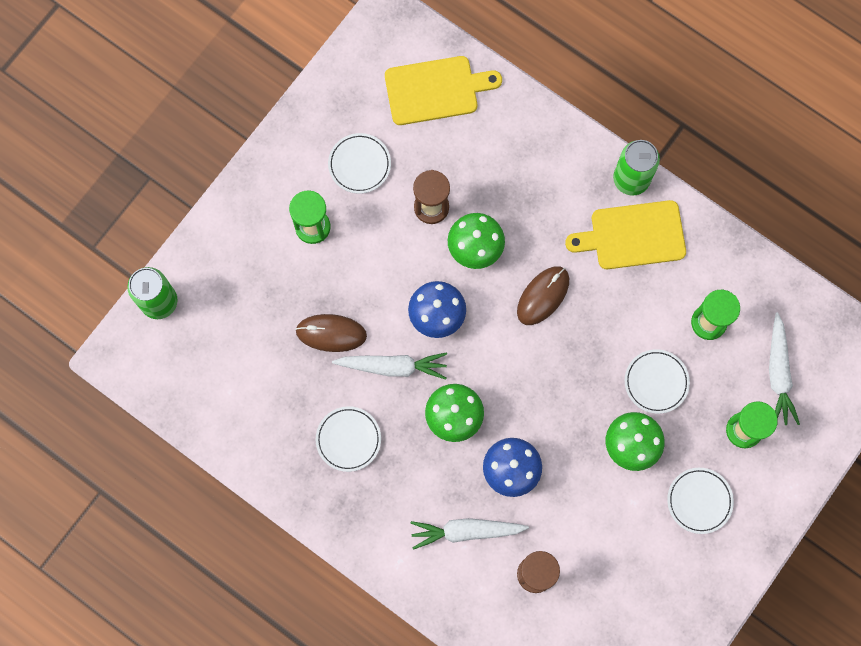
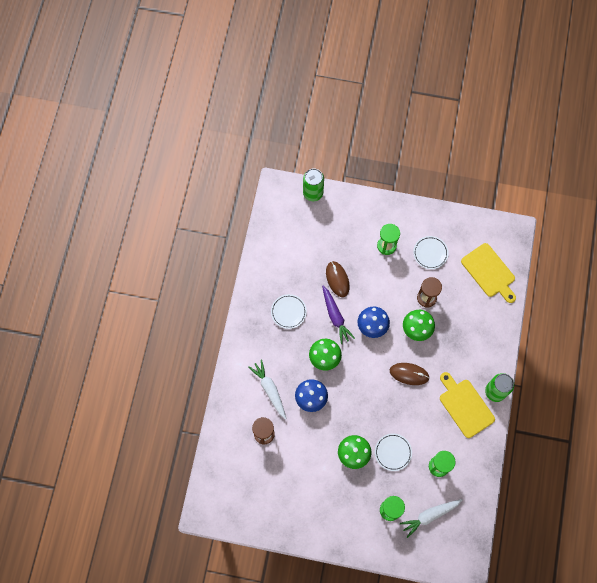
camera: 65 degrees right, 5 degrees down
white carrot [332,352,447,380] -> purple carrot [322,285,355,344]
white plate [667,468,734,534] -> none

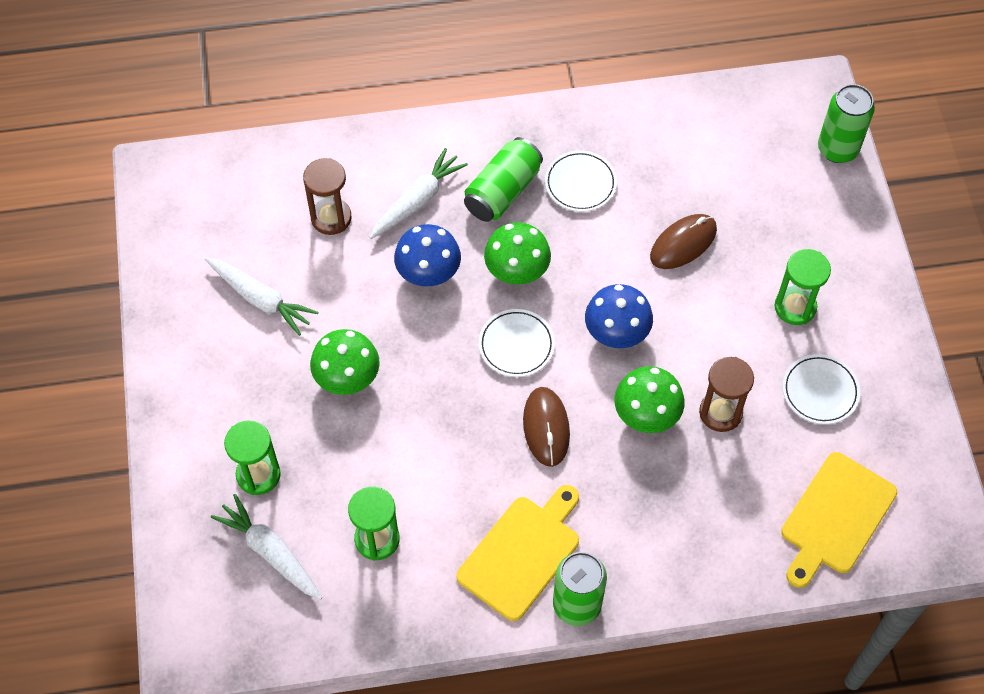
camera: 70 degrees right, 10 degrees down
purple carrot [322,285,355,344] -> none
white plate [375,433,412,471] -> white plate moved to [479,309,555,377]
none -> white carrot [205,257,318,336]
none -> green can [464,137,543,222]

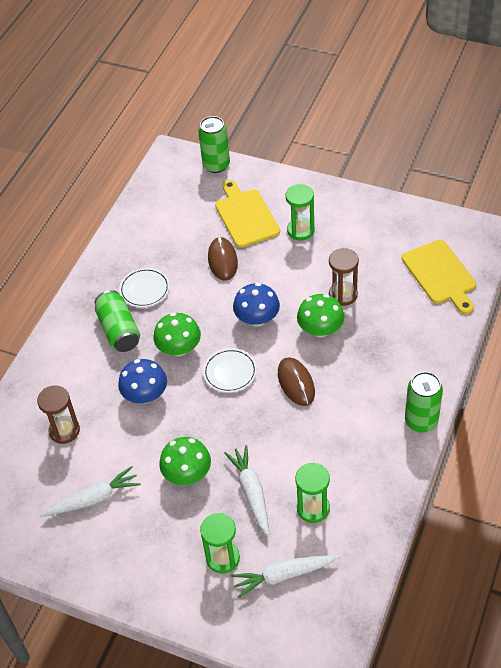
camera: 55 degrees left, 10 degrees down
white carrot [369,148,468,239] -> white carrot moved to [224,445,269,535]
yellow cutting board [457,485,579,621] -> yellow cutting board moved to [215,180,280,248]
brown mouse [523,387,570,467] -> brown mouse turned 45 degrees clockwise [278,357,315,406]
white plate [782,354,860,424] -> none

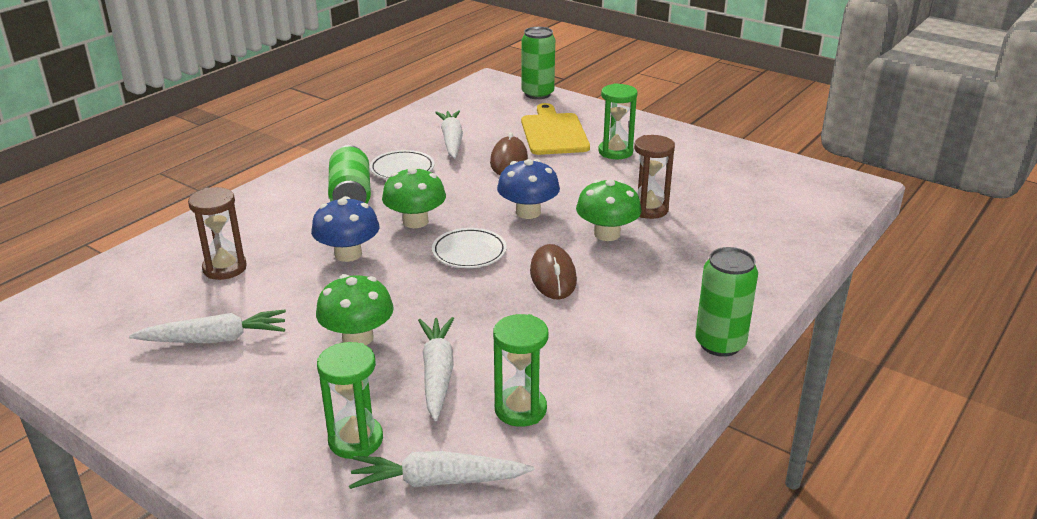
camera: 10 degrees right, 20 degrees down
yellow cutting board [402,240,476,314] -> none
none -> white carrot [435,110,463,159]

